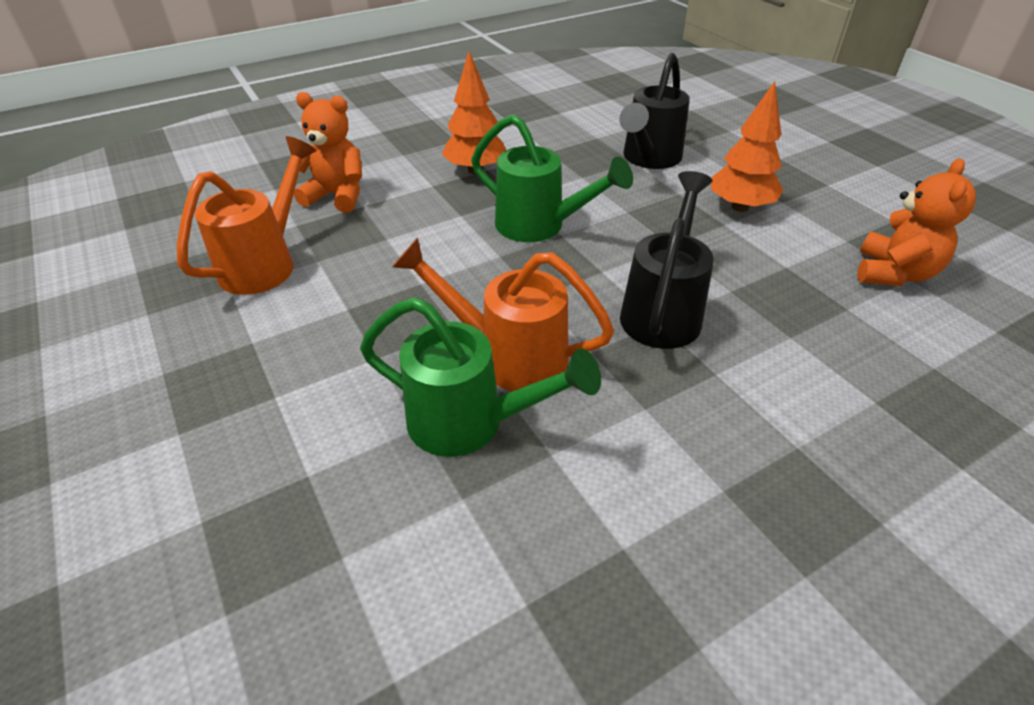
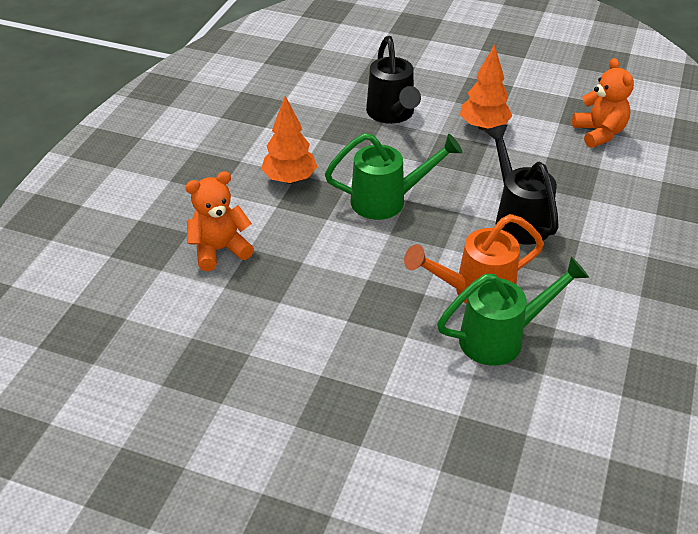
camera: 40 degrees left, 0 degrees up
orange watering can [177,136,317,295] -> none

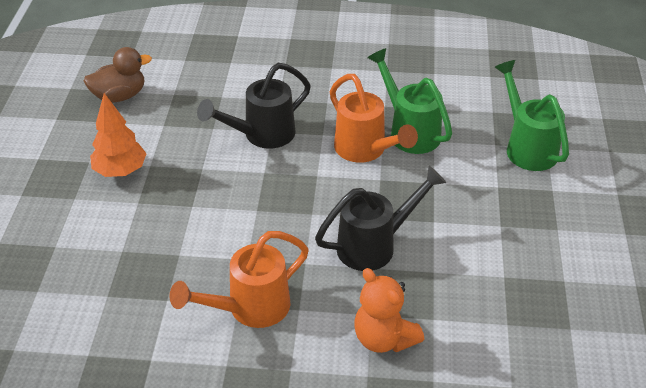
camera: 105 degrees left, 0 degrees up
orange tree [261,96,317,184] -> orange watering can [169,231,309,328]
green watering can [325,133,462,220] -> green watering can moved to [495,60,569,171]
black watering can [366,36,421,124] -> black watering can moved to [315,166,447,271]
orange teddy bear [572,58,634,148] -> brown duck [83,47,152,102]

